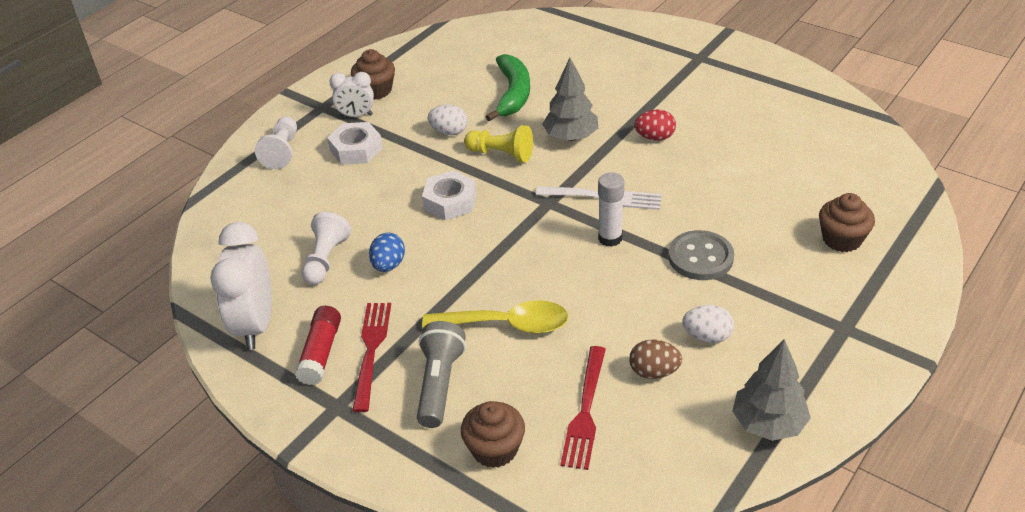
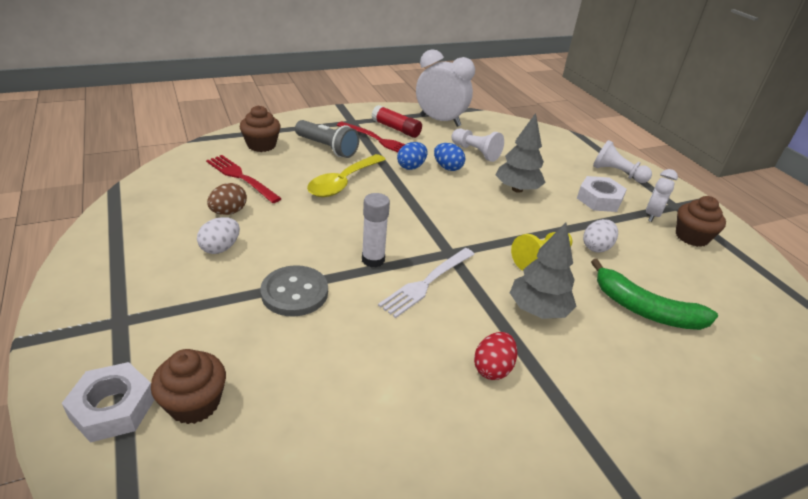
camera: 115 degrees right, 5 degrees down
white nut [422,170,477,220] -> white nut moved to [62,362,154,443]
grey tree [732,339,811,441] -> grey tree moved to [496,113,546,193]
none -> blue egg [397,142,427,170]

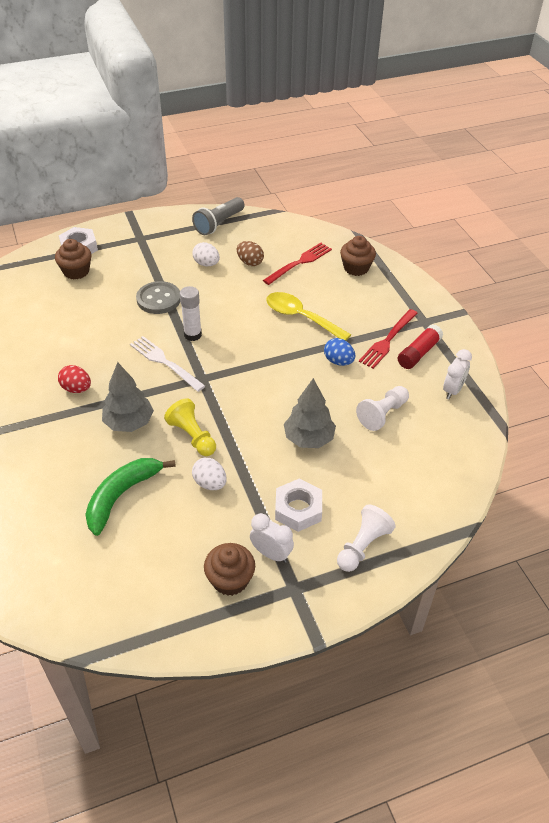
camera: 95 degrees right, 10 degrees up
grey flashlight [295,120,359,158] -> grey flashlight moved to [192,197,245,235]
white clock [416,49,475,127] -> white clock [443,349,472,399], size x0.56
blue egg [434,143,465,171] -> none

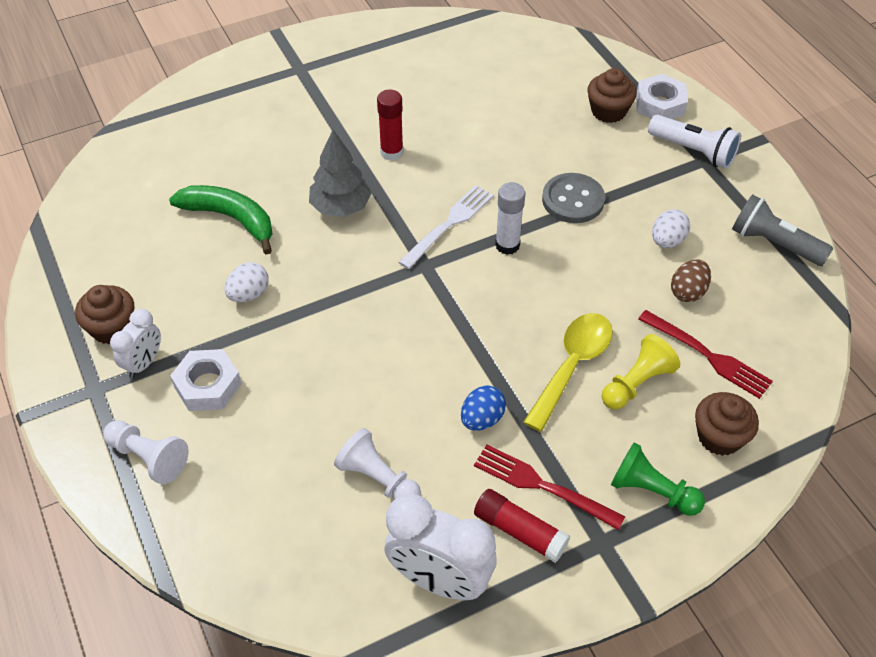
camera: 85 degrees right, 5 degrees up
red egg [58,365,91,393] -> red glue stick [377,89,403,161]
yellow pawn [164,398,216,456] -> yellow pawn moved to [602,334,680,409]
grey tree [284,378,336,448] -> none
white clock [443,349,472,399] -> white clock [384,494,496,600], size x1.77
none -> green pawn [611,442,705,516]
none -> white flashlight [648,115,741,169]

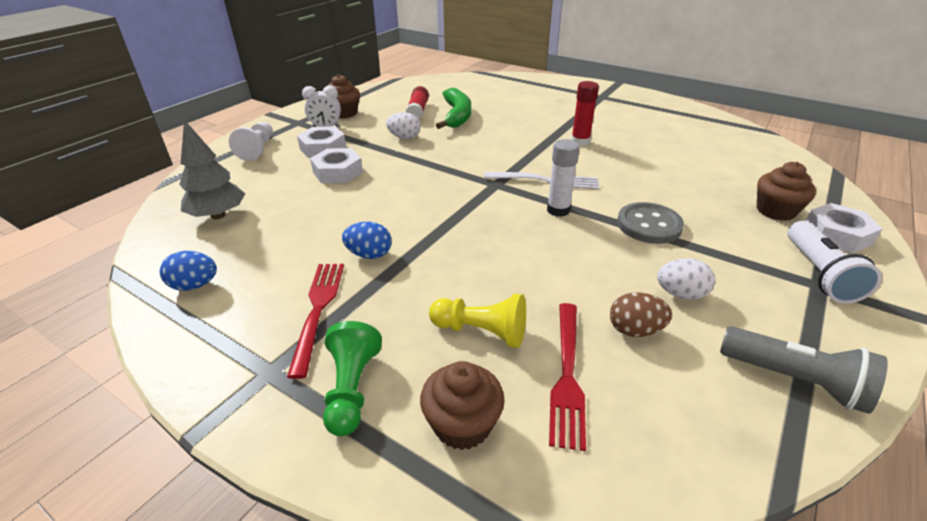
camera: 60 degrees right, 15 degrees down
grey tree [309,130,372,217] -> grey tree moved to [179,120,245,219]
white pawn [334,428,421,500] -> none
white clock [384,494,496,600] -> blue egg [160,251,217,291]
red glue stick [474,489,570,563] -> red glue stick moved to [406,86,429,120]
yellow spoon [523,313,613,432] -> none
grey flashlight [732,194,833,266] -> grey flashlight turned 120 degrees clockwise [720,326,888,414]
none -> white nut [310,148,363,183]

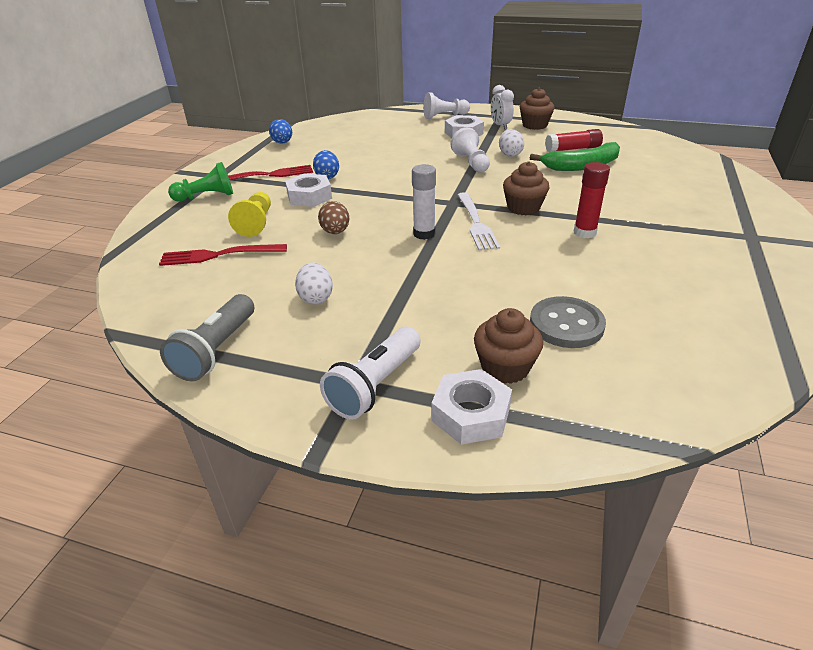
camera: 75 degrees right, 0 degrees up
grey tree [179,120,245,219] -> none
white nut [310,148,363,183] -> white nut moved to [285,173,332,207]
brown cupcake [420,361,505,450] -> brown cupcake moved to [503,161,550,215]
brown egg [610,293,672,337] -> brown egg moved to [318,201,349,234]
grey button [617,202,684,244] -> grey button moved to [530,296,606,348]
white flashlight [788,221,882,304] -> white flashlight turned 45 degrees counterclockwise [320,327,421,420]
none -> white pawn [450,127,490,173]

